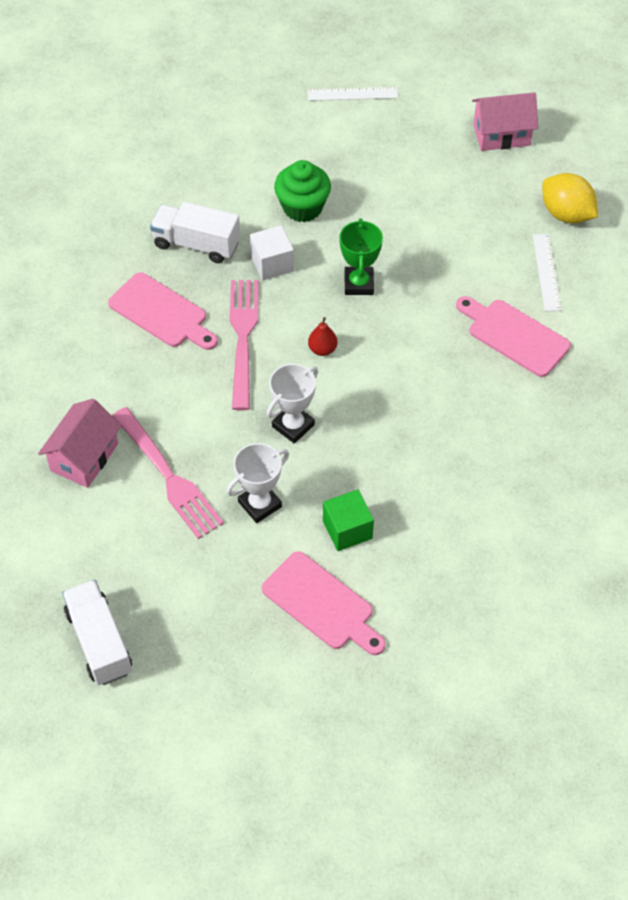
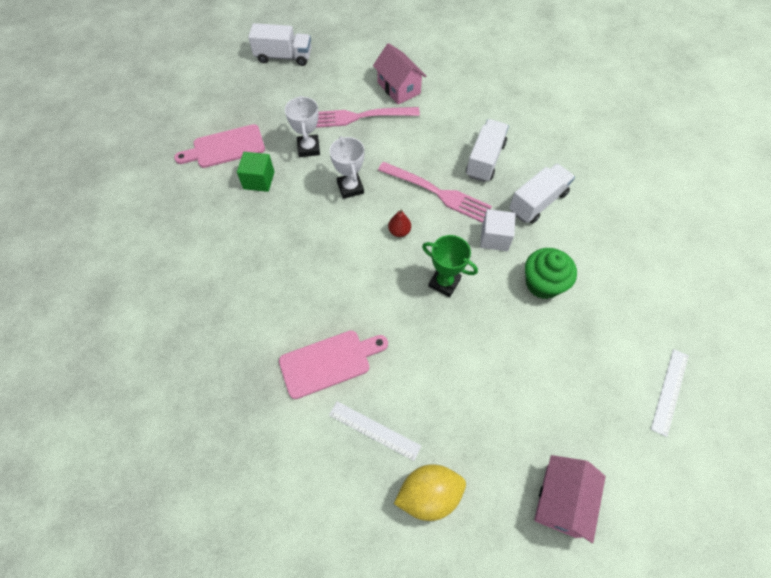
camera: 120 degrees right, 5 degrees up
pink cutting board [108,272,218,350] -> white truck [466,119,509,182]

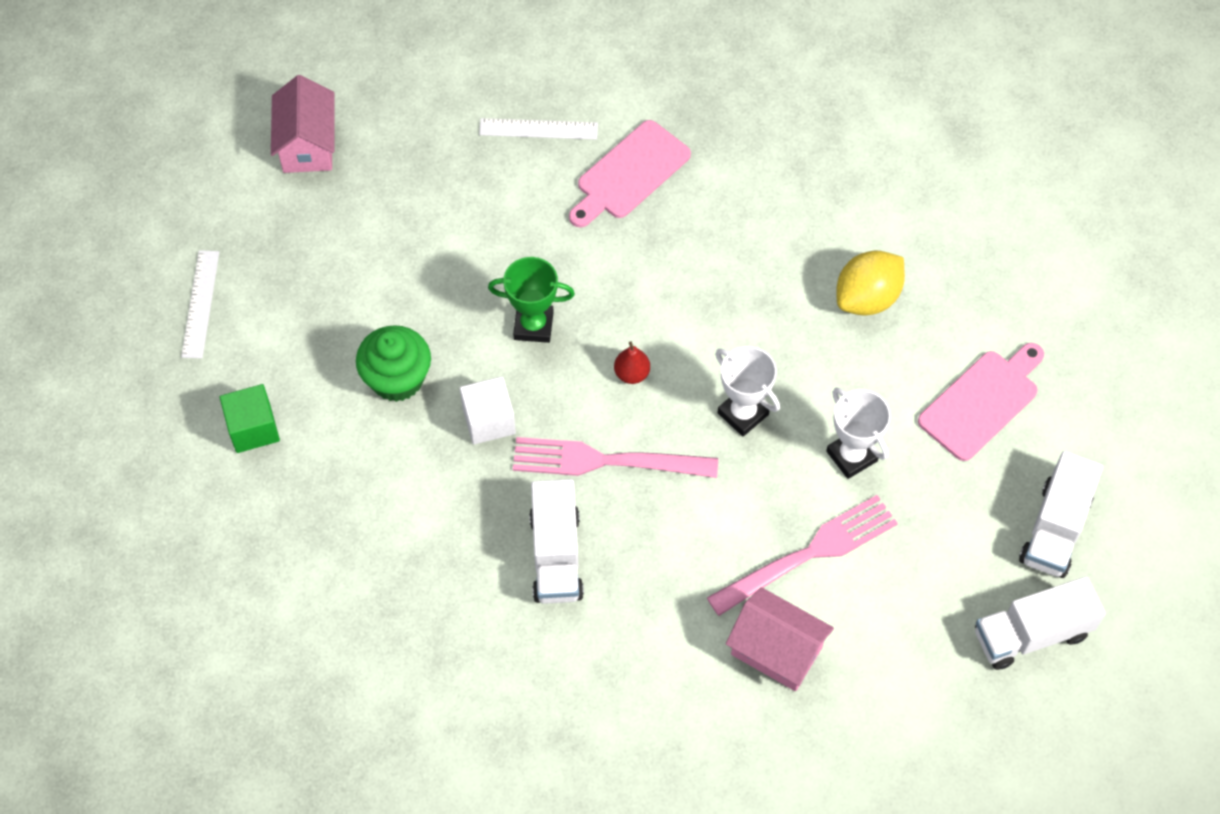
camera: 155 degrees right, 0 degrees up
green cube [237,152,274,192] -> green cube moved to [220,384,280,453]
yellow lemon [394,464,466,521] -> yellow lemon moved to [836,251,905,316]
white truck [509,163,575,224] -> white truck moved to [1019,451,1103,578]

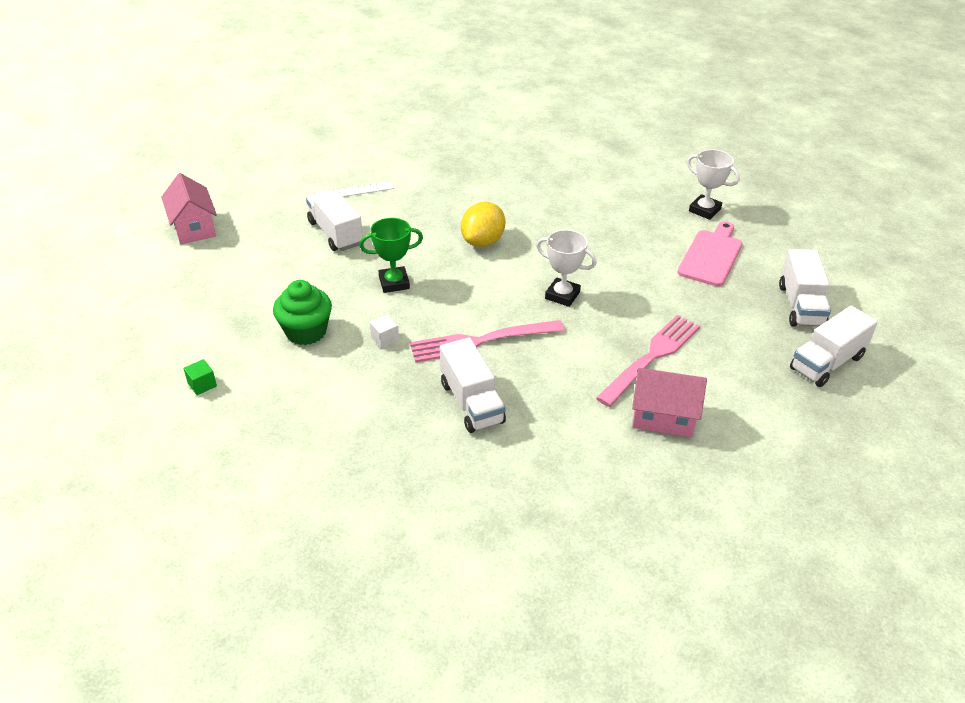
camera: 20 degrees left, 20 degrees down
white ruler [181,250,219,358] -> none
green cube [220,384,280,453] -> green cube [183,359,217,395], size x0.61
white cube [460,376,516,444] -> white cube [370,315,399,348], size x0.61
pink cutting board [569,120,691,228] -> none
red pear [614,342,650,384] -> none
white trophy [826,388,891,479] -> white trophy moved to [687,149,740,220]
yellow lemon [836,251,905,316] -> yellow lemon moved to [461,202,505,247]
none -> white truck [306,190,363,251]

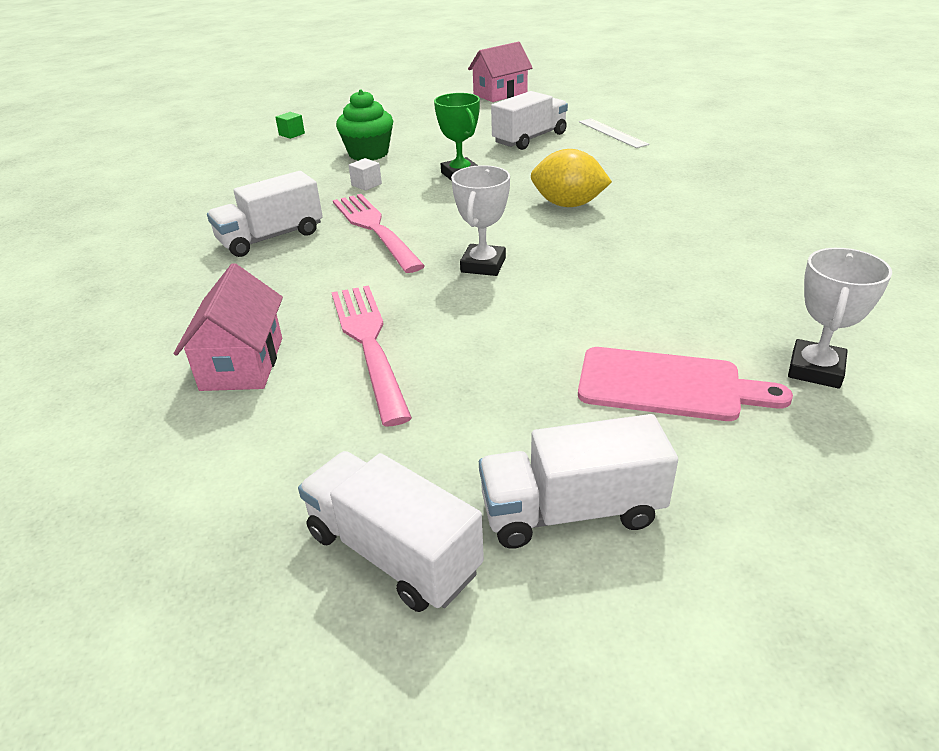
camera: 80 degrees right, 5 degrees down
pink fork [596,315,700,407] -> pink fork turned 135 degrees counterclockwise [331,286,412,426]

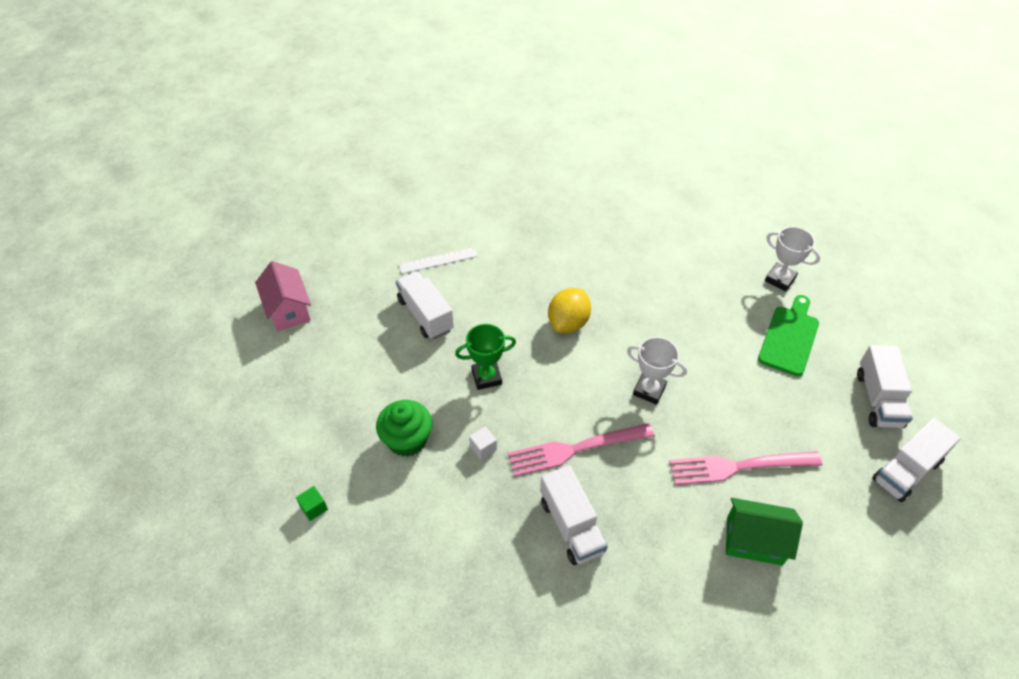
camera: 80 degrees left, 15 degrees up
pink house [174,263,283,391] -> green house [726,498,803,566]
pink cutting board [578,347,793,421] -> green cutting board [758,295,819,376]

